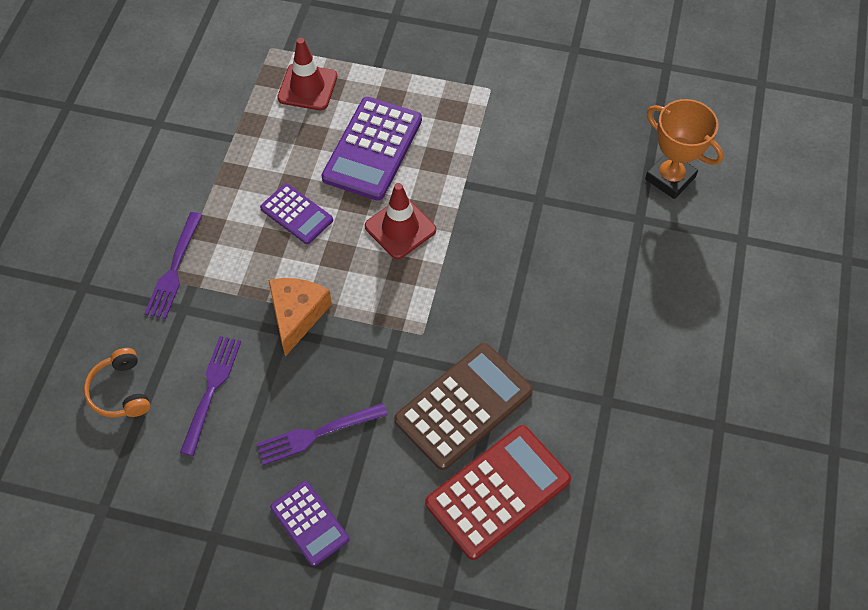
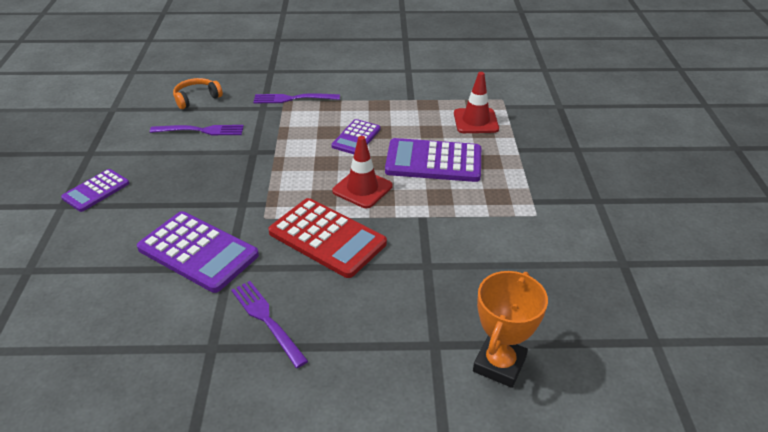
camera: 75 degrees right, 20 degrees down
purple fork [256,403,388,465] -> purple fork moved to [231,281,308,368]
orange cheese [268,278,332,357] -> none
brown calculator [394,343,533,470] -> purple calculator [137,211,259,293]
red calculator [425,425,571,560] -> red calculator moved to [268,198,387,278]

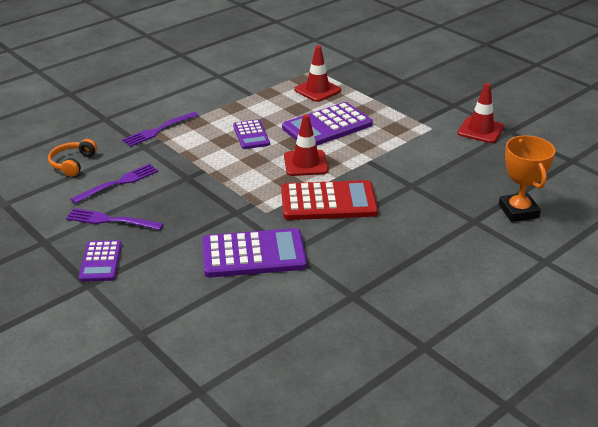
camera: 40 degrees left, 5 degrees down
purple fork [231,281,308,368] -> purple fork moved to [66,208,163,230]
none -> red traffic cone [457,83,504,143]

